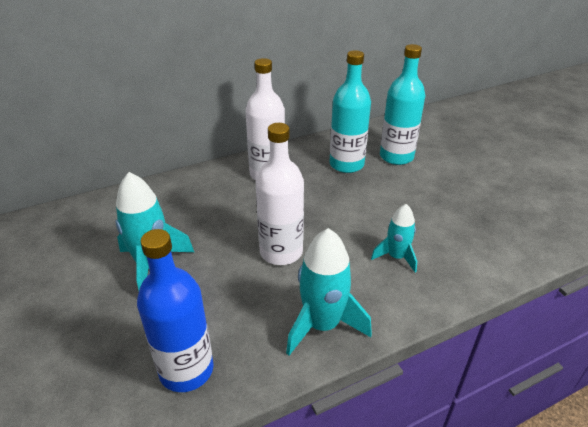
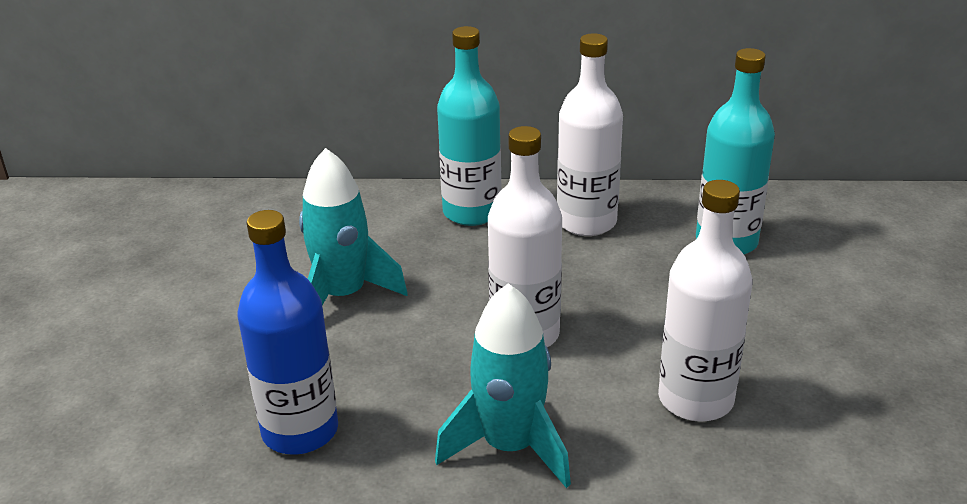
camera: 30 degrees right, 5 degrees down
turquoise rocket [371,204,417,273] -> white bottle [658,180,753,422]
turquoise bottle [380,44,425,165] -> turquoise bottle moved to [437,26,501,226]

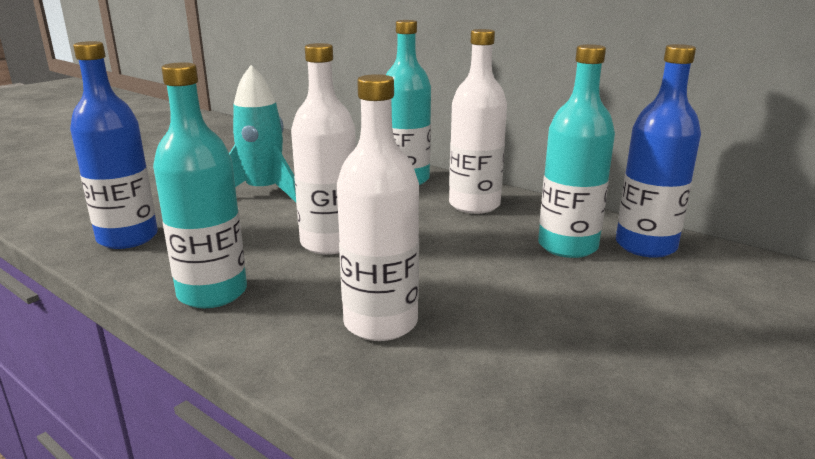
camera: 35 degrees right, 10 degrees down
turquoise rocket [435,283,571,488] -> turquoise bottle [153,62,247,308]
none -> blue bottle [616,44,701,258]

